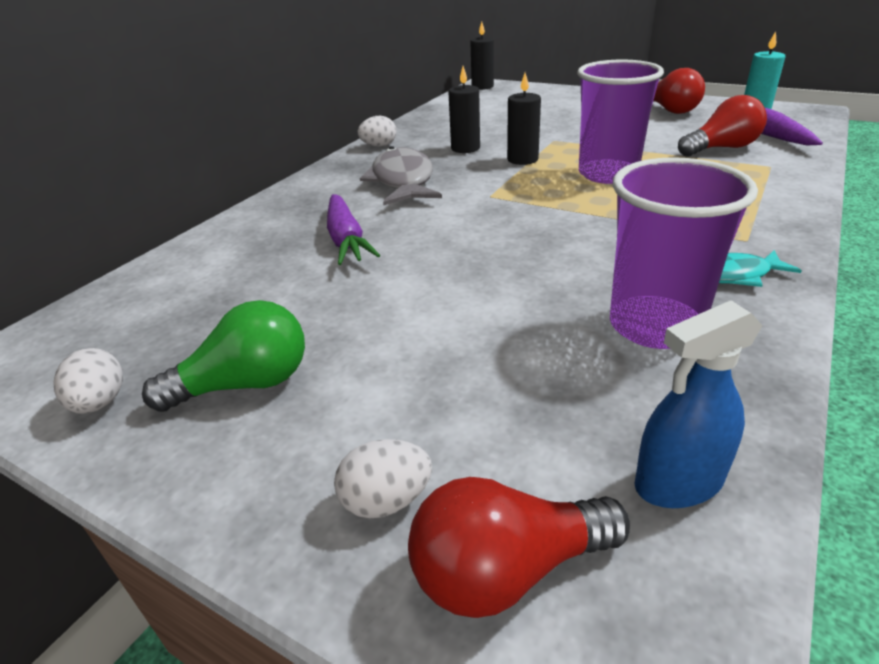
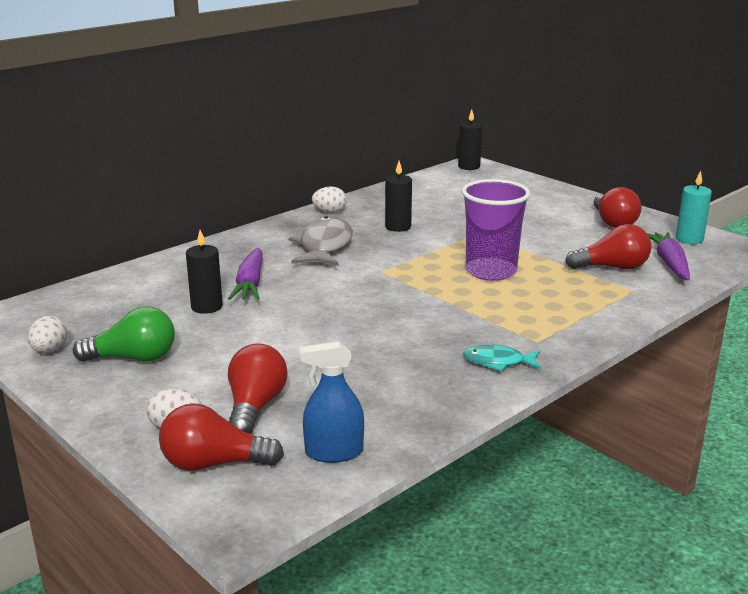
camera: 15 degrees right, 10 degrees down
black candle [507,73,541,165] -> black candle moved to [186,230,223,314]
purple cup [610,157,758,349] -> none
none -> red light bulb [228,343,288,434]

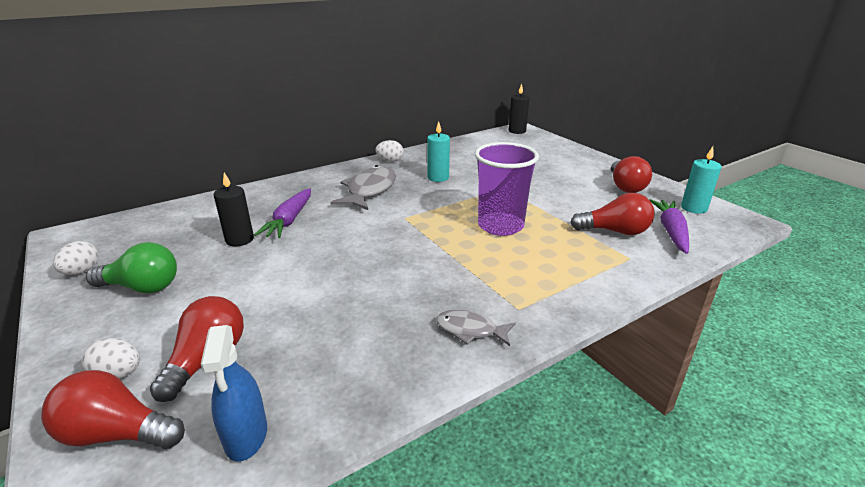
camera: 10 degrees right, 5 degrees up
blue spray bottle [300,341,364,463] -> blue spray bottle turned 105 degrees counterclockwise [201,325,267,461]
black candle [385,161,412,232] -> turquoise candle [427,121,450,182]
turquoise fish [463,344,541,371] -> grey fish [436,310,516,346]

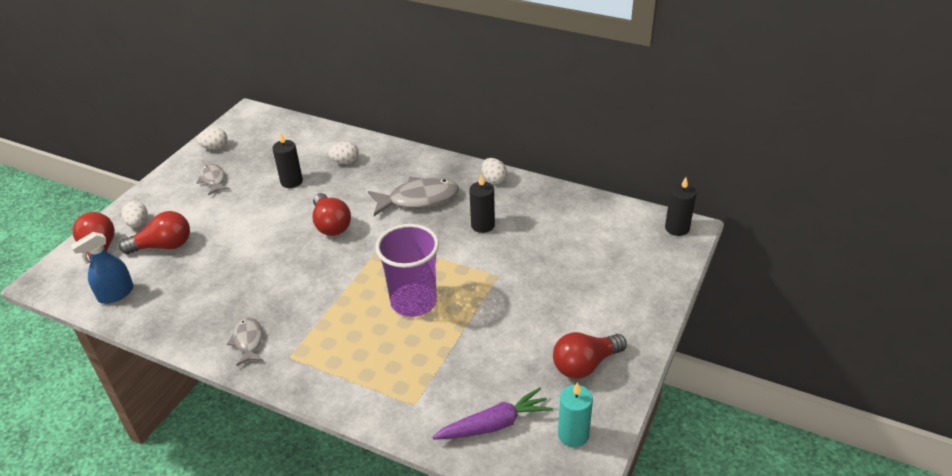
camera: 60 degrees right, 10 degrees up
green light bulb [86,242,177,293] -> grey fish [197,164,230,195]
purple carrot [254,188,311,238] -> none
turquoise candle [427,121,450,182] -> black candle [469,174,495,233]
red light bulb [570,192,655,235] -> red light bulb moved to [313,193,351,236]
none -> white egg [328,141,359,164]

